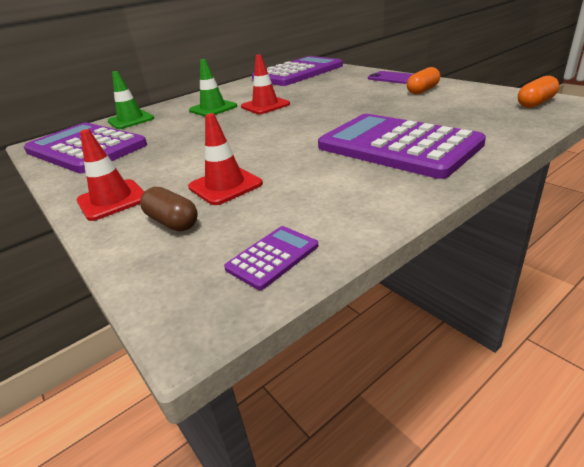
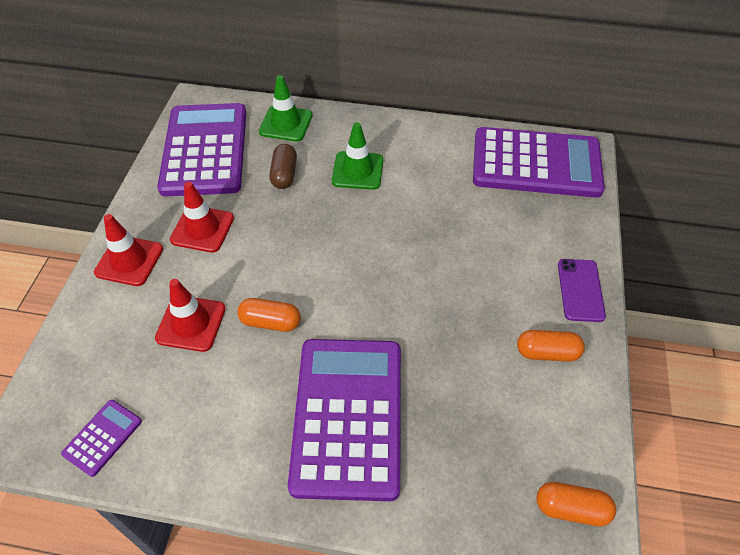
camera: 45 degrees right, 20 degrees up
brown capsule [140,187,198,231] -> brown capsule moved to [269,144,297,189]
purple calculator [224,226,318,290] -> purple calculator turned 60 degrees counterclockwise [61,400,142,477]
red traffic cone [241,55,290,114] -> red traffic cone moved to [170,182,234,253]
none -> orange capsule [237,298,301,332]

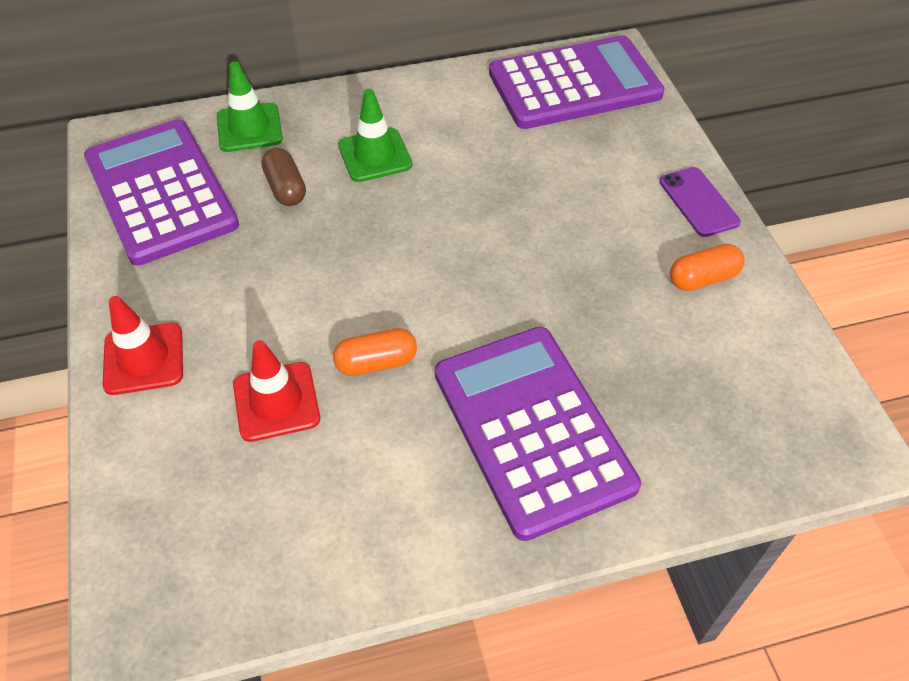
camera: 25 degrees left, 0 degrees up
purple calculator [61,400,142,477] -> none
red traffic cone [170,182,234,253] -> none
orange capsule [536,482,616,526] -> none

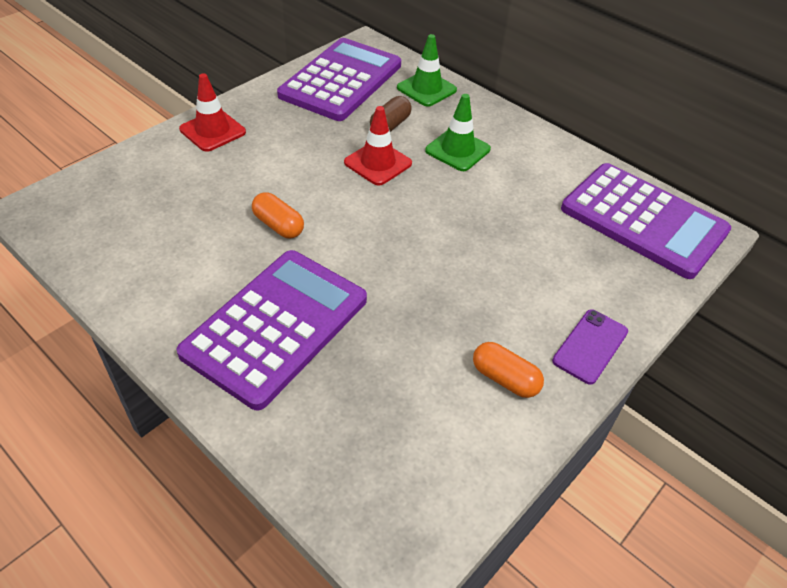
camera: 55 degrees right, 5 degrees down
red traffic cone [233,340,320,442] -> red traffic cone moved to [344,106,412,186]

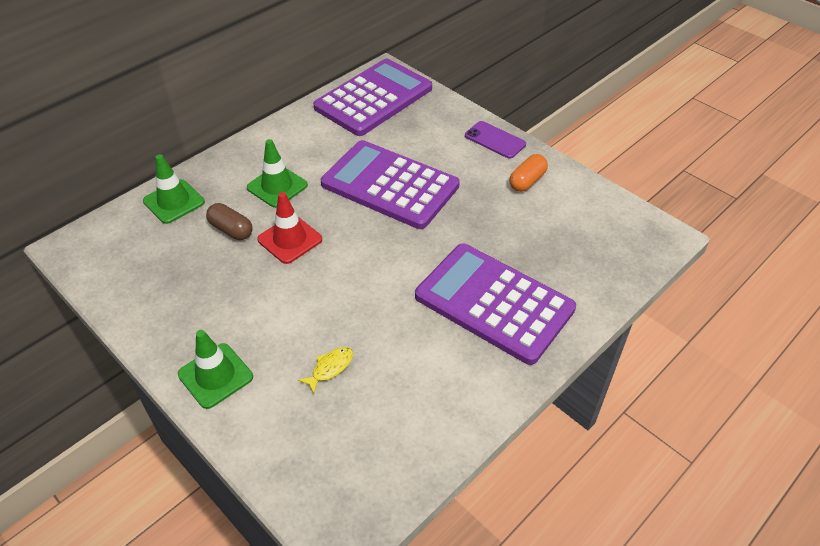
camera: 85 degrees left, 0 degrees up
red traffic cone [179,73,246,152] -> green traffic cone [178,330,253,409]
orange capsule [252,192,304,239] -> none
purple calculator [277,38,401,121] -> purple calculator moved to [321,140,460,229]
none -> yellow fish [298,347,353,394]

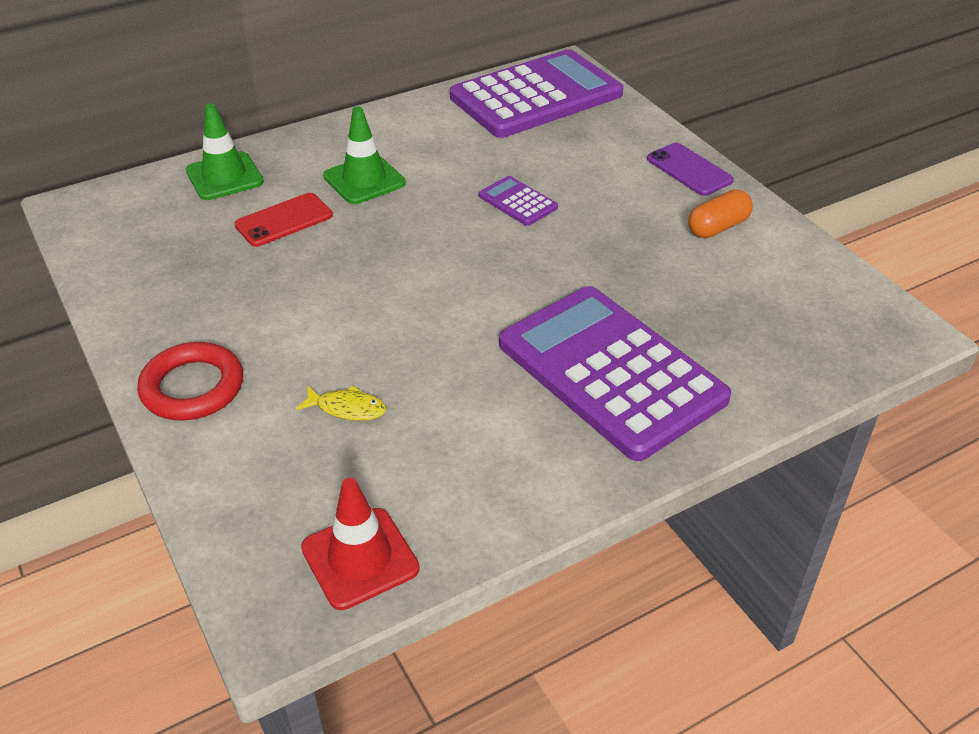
camera: 15 degrees right, 5 degrees down
green traffic cone [178,330,253,409] -> red ring [137,342,243,420]
brown capsule [206,203,252,240] -> red phone [234,193,333,247]
red traffic cone [257,192,322,264] -> red traffic cone moved to [301,478,420,610]
yellow fish [298,347,353,394] -> yellow fish turned 45 degrees clockwise [296,385,386,421]
purple calculator [321,140,460,229] -> purple calculator [479,176,558,226], size x0.41

